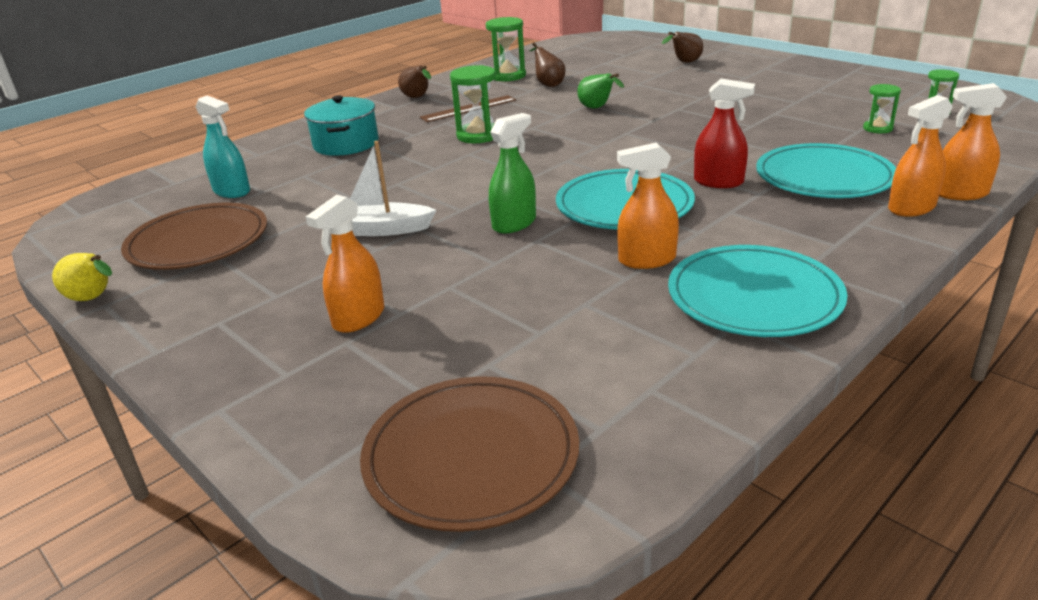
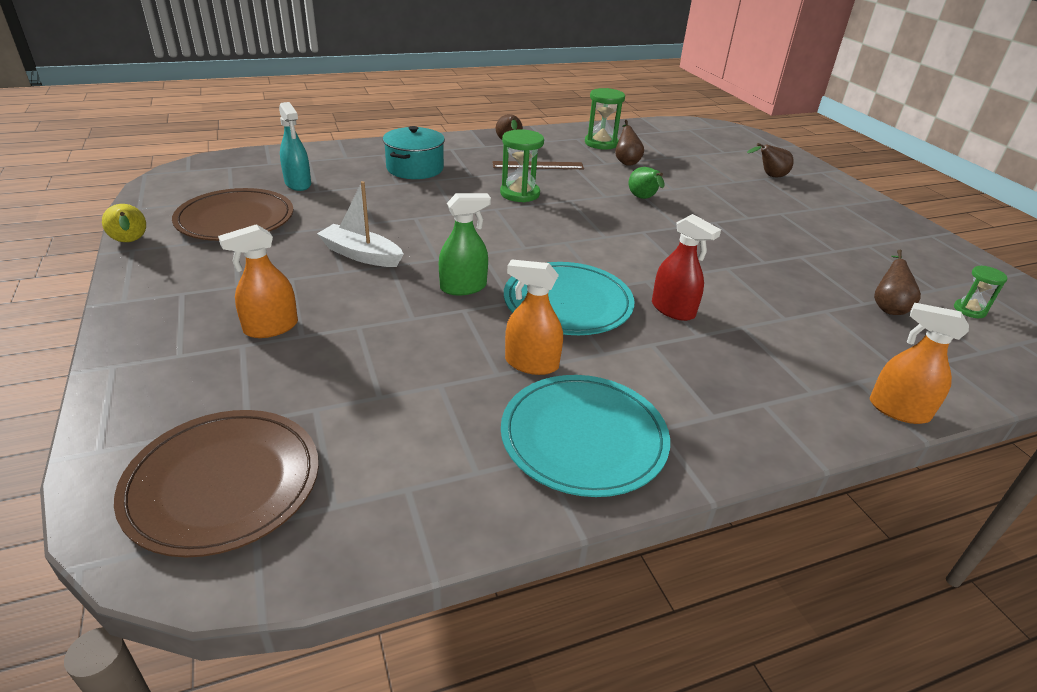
camera: 20 degrees right, 5 degrees up
turquoise plate [756,143,896,198] -> none
green hourglass [863,84,901,133] -> brown pear [874,250,921,315]
orange spray bottle [888,95,953,217] -> none

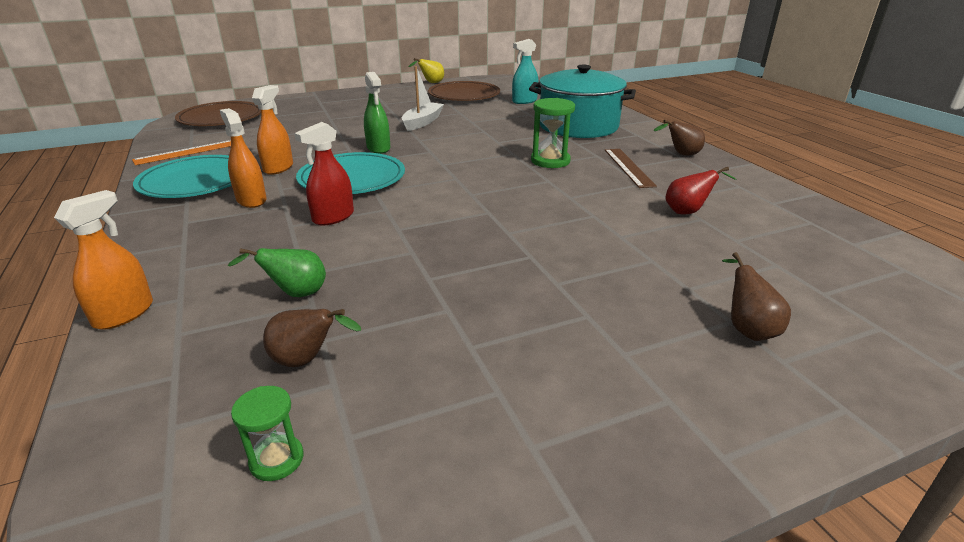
camera: 90 degrees right, 5 degrees down
orange spray bottle [218,224,298,338] -> orange spray bottle moved to [220,108,267,208]
turquoise pot [383,126,445,179] -> turquoise pot [529,65,636,138], size x1.57
green hourglass [585,88,625,150] -> none
brown pear [615,120,644,166] -> red pear [665,167,737,214]
green pear [629,167,665,199] -> green pear moved to [228,248,326,297]
none -> orange ruler [132,140,231,165]

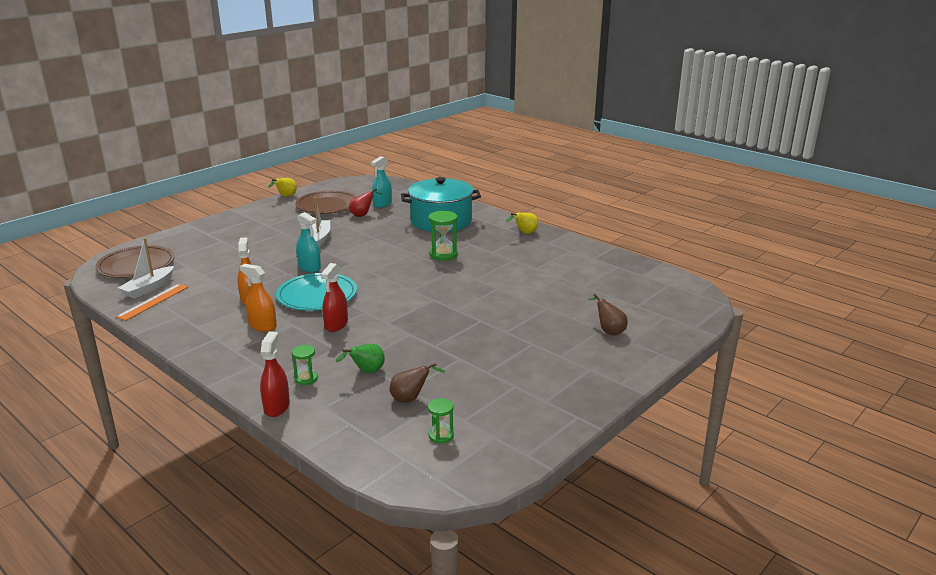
camera: 25 degrees left, 5 degrees down
orange spray bottle [54,190,153,330] -> red spray bottle [260,332,290,417]
turquoise plate [133,155,232,198] -> none
green spray bottle [364,72,390,154] -> turquoise spray bottle [296,212,321,273]
brown ruler [605,149,657,188] -> none
brown pear [654,120,705,156] -> yellow pear [506,213,538,234]
red pear [665,167,737,214] -> red pear moved to [349,188,383,217]
none -> white boat [118,238,174,299]
none -> green hourglass [292,345,318,385]

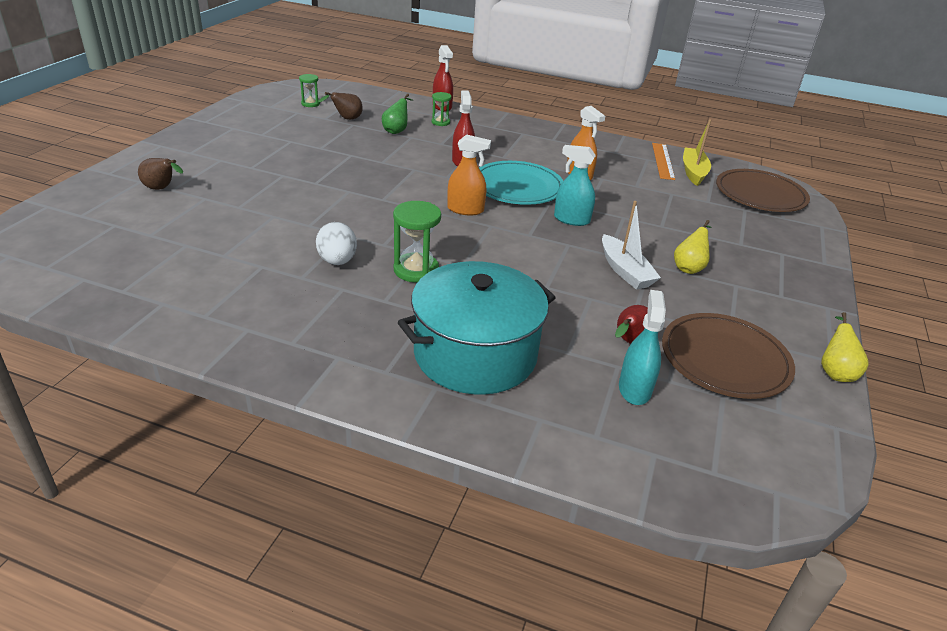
camera: 155 degrees right, 10 degrees up
white boat [118,238,174,299] -> yellow boat [683,120,711,186]
orange spray bottle [240,264,277,332] -> orange spray bottle moved to [448,134,491,215]
yellow pear [506,213,538,234] -> yellow pear moved to [674,220,711,274]
none -> white egg [316,222,357,265]

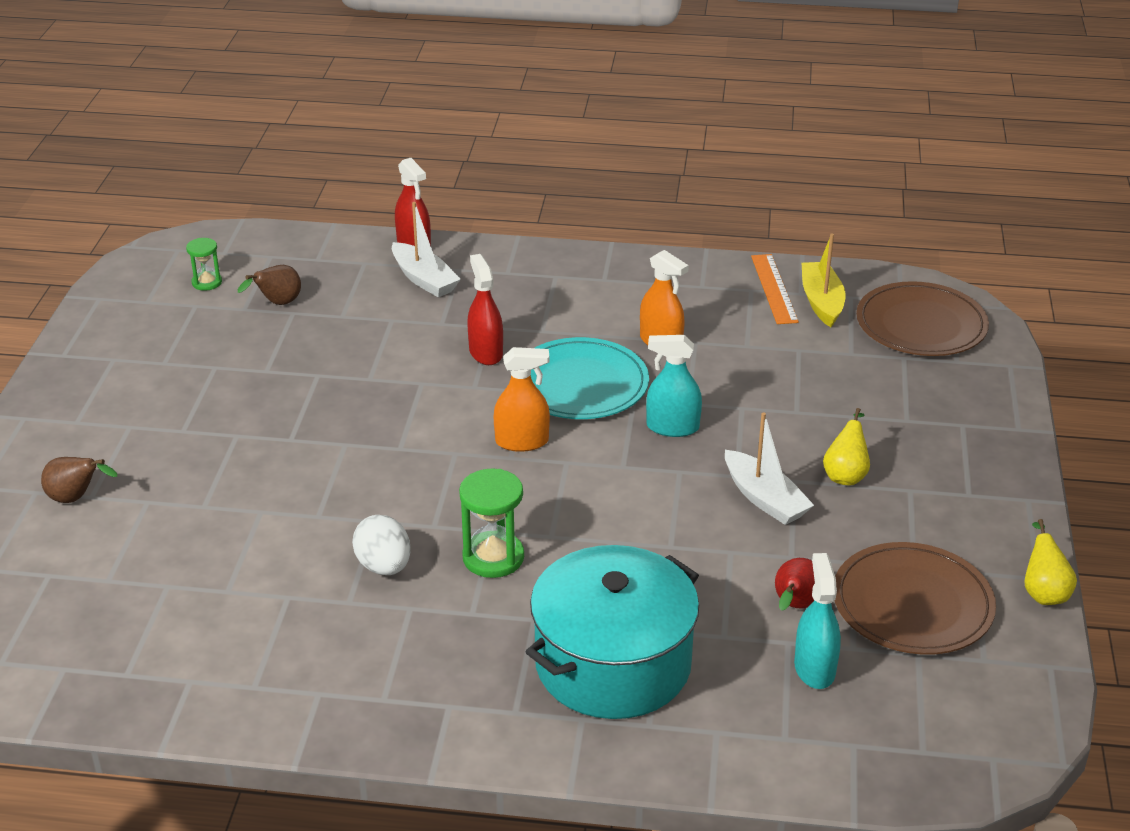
camera: 10 degrees left, 0 degrees up
green pear [382,93,413,134] -> none
green hourglass [432,92,451,126] -> white boat [392,202,461,298]

